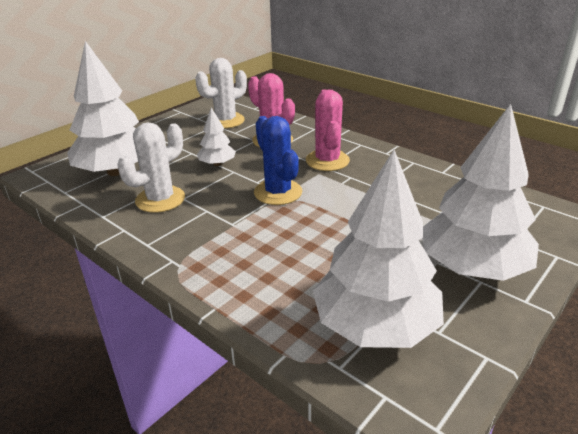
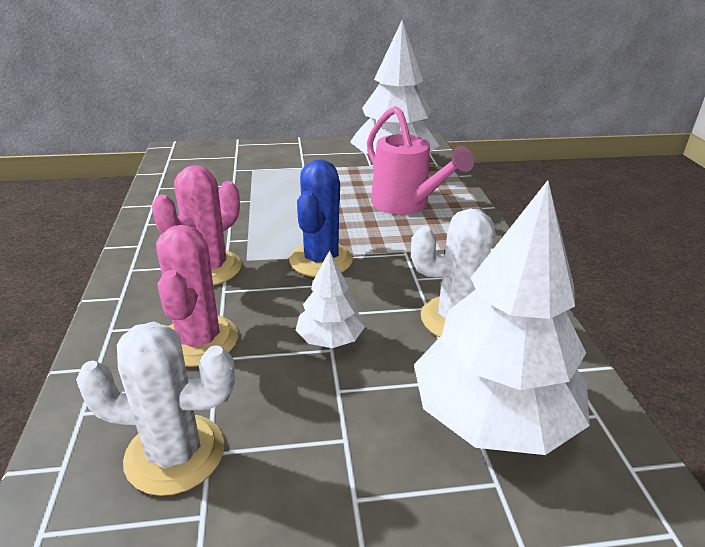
camera: 140 degrees left, 0 degrees up
white tree [422,104,539,281] -> none
none -> pink watering can [367,106,474,215]

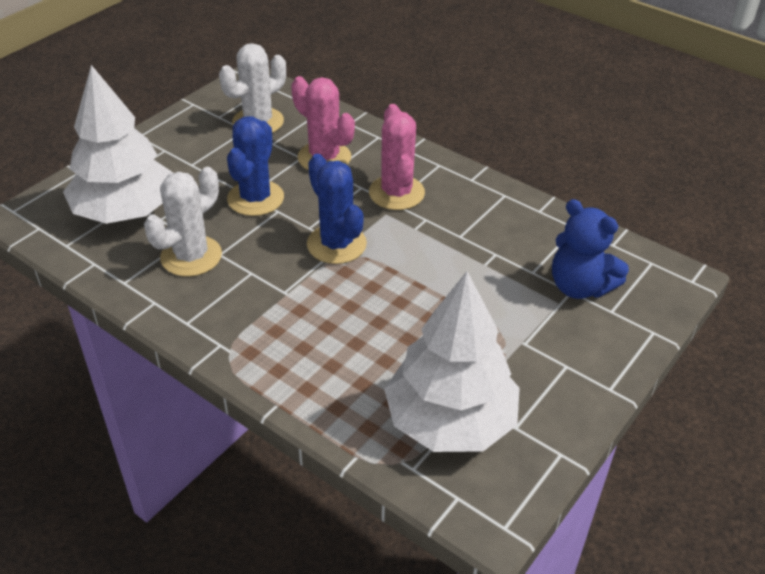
camera: 135 degrees right, 10 degrees up
white tree [296,250,365,348] -> blue cactus [227,116,284,216]
pink watering can [367,106,474,215] -> none
none -> blue teddy bear [552,199,629,299]

